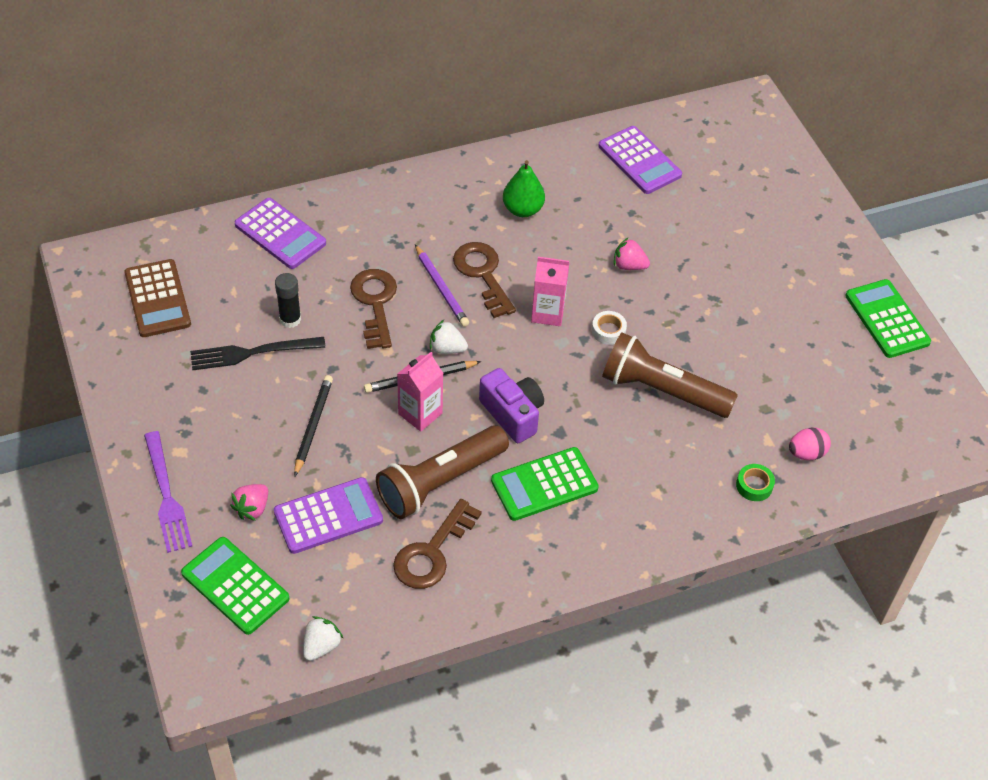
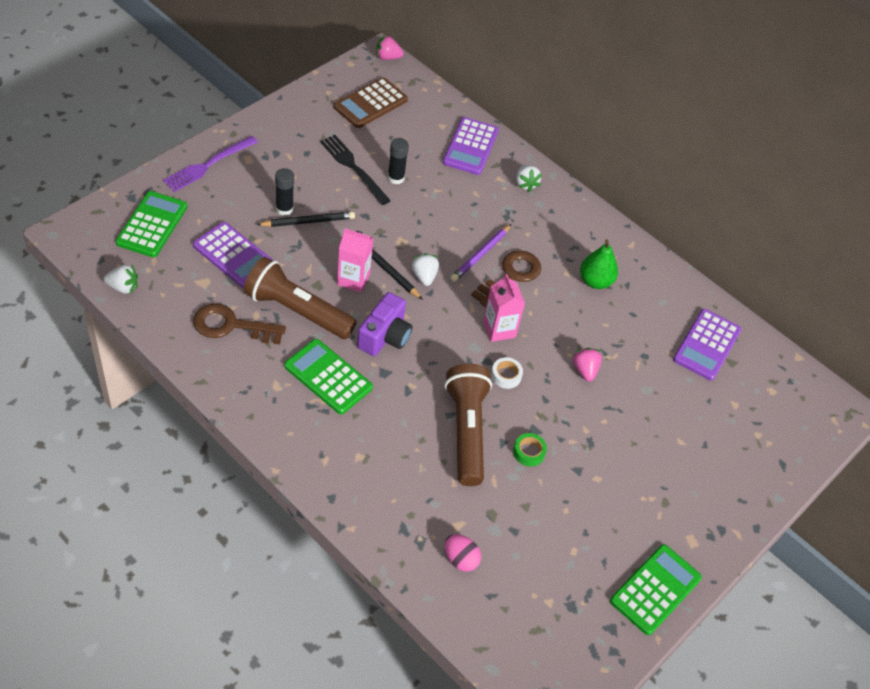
camera: 60 degrees right, 0 degrees up
pink strawberry [230,484,268,521] -> pink strawberry moved to [376,35,404,60]
brown key [350,269,397,349] -> none
green tape [736,464,775,501] -> green tape moved to [513,433,547,467]
none -> black glue stick [275,168,294,216]
none -> white strawberry [516,165,542,192]

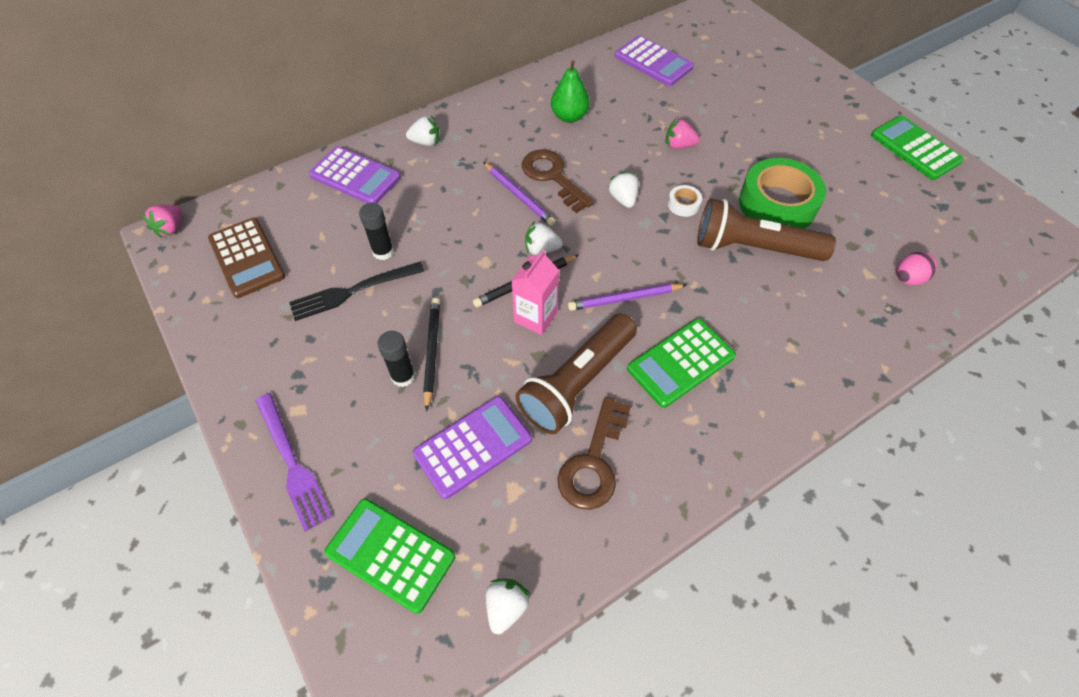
camera: 70 degrees left, 5 degrees up
purple camera [357,292,412,356] -> purple pencil [568,283,686,311]
pink carton [483,274,525,342] -> white strawberry [608,172,639,208]
green tape [513,433,547,467] -> green tape [739,158,826,229], size x2.37

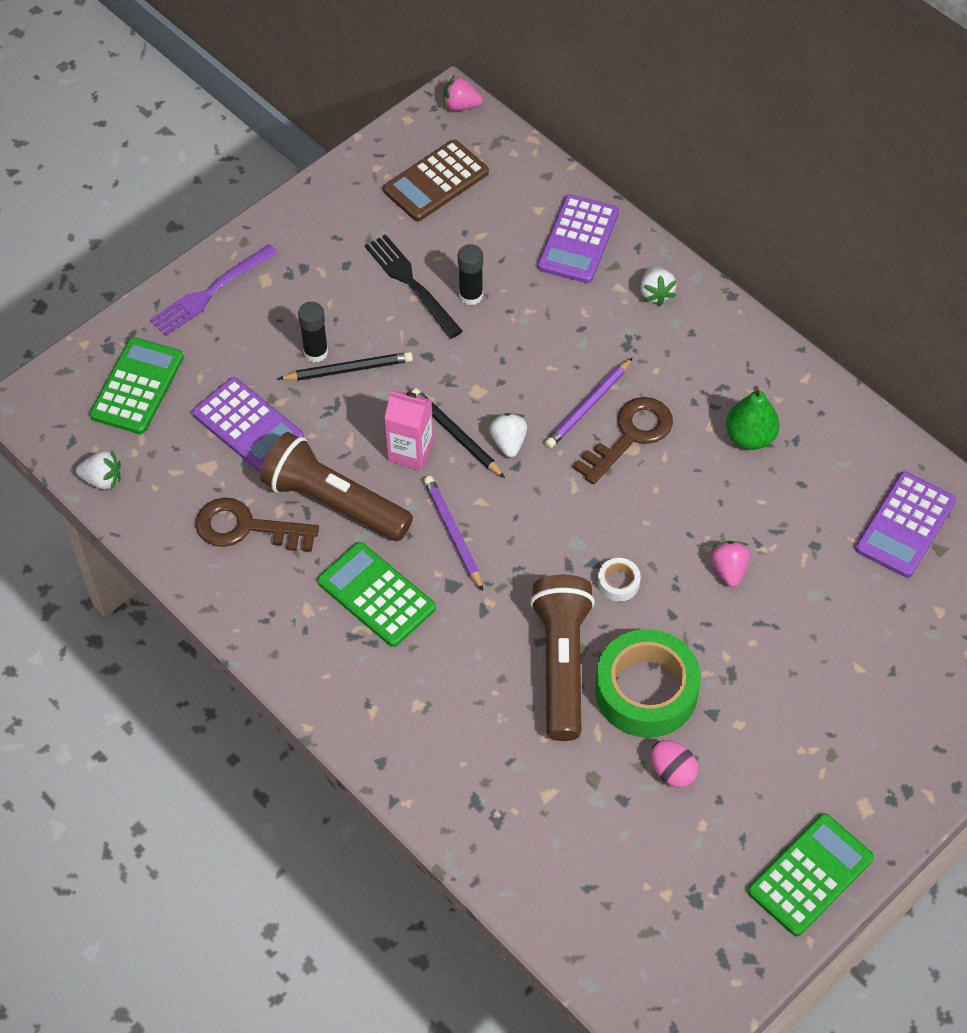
camera: 80 degrees right, 0 degrees up
white strawberry [608,172,639,208] -> none
pink egg [897,252,937,285] -> pink egg moved to [651,740,698,788]

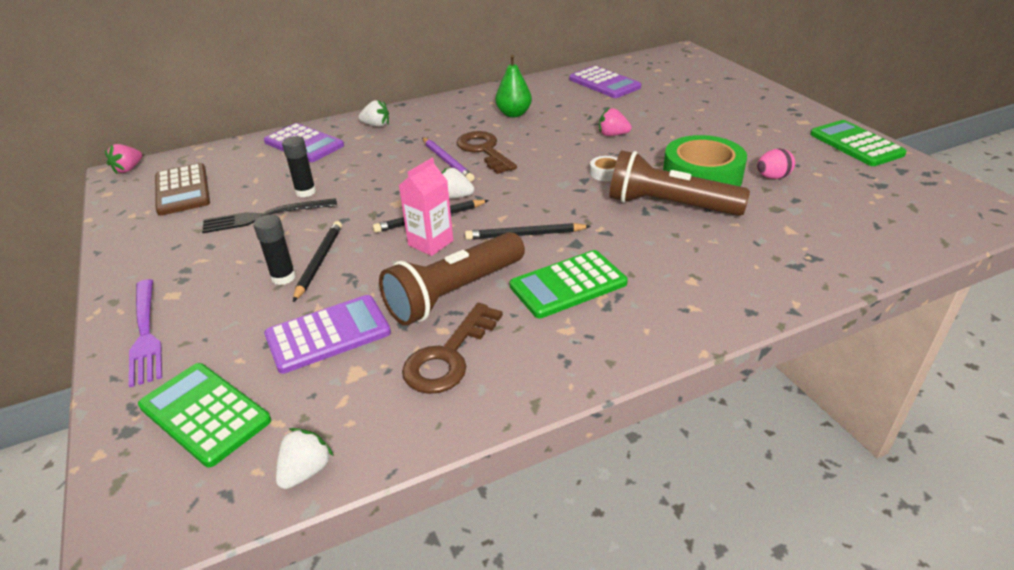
camera: 70 degrees left, 20 degrees down
purple pencil [424,476,483,591] -> black pencil [465,223,591,240]

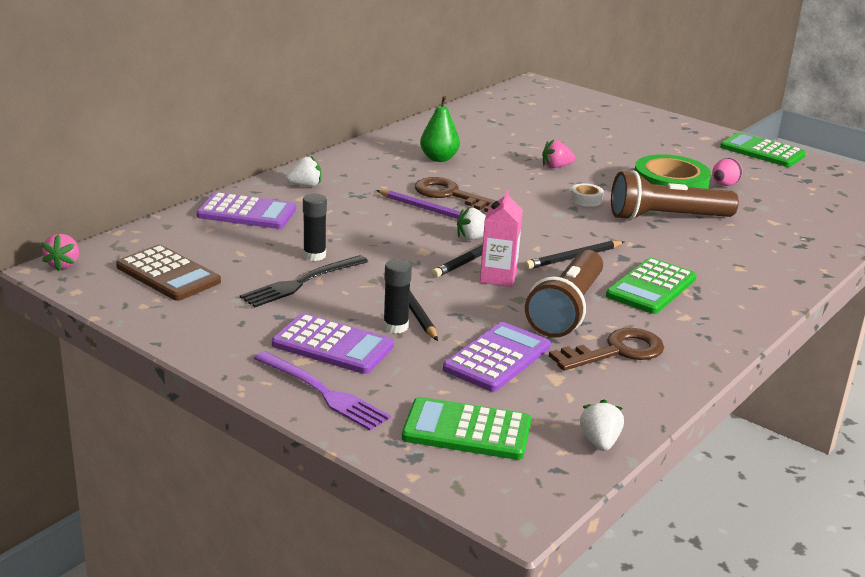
camera: 30 degrees left, 10 degrees down
brown key [402,303,503,394] -> brown key turned 120 degrees counterclockwise [549,328,664,371]
purple calculator [569,66,641,98] -> purple calculator moved to [272,314,394,374]

